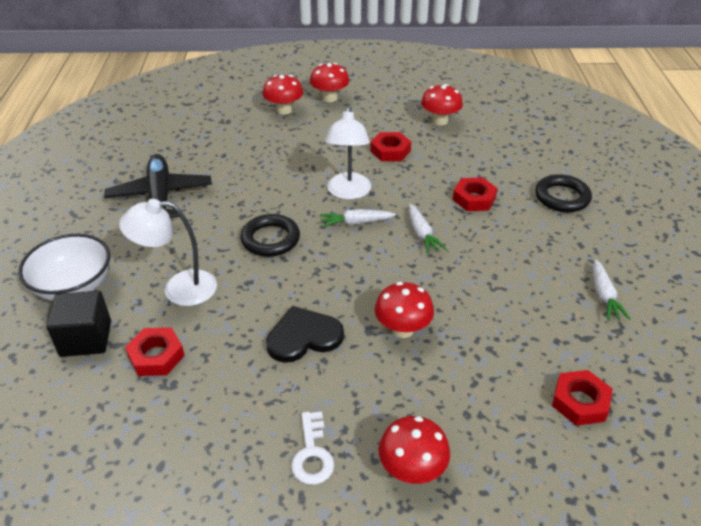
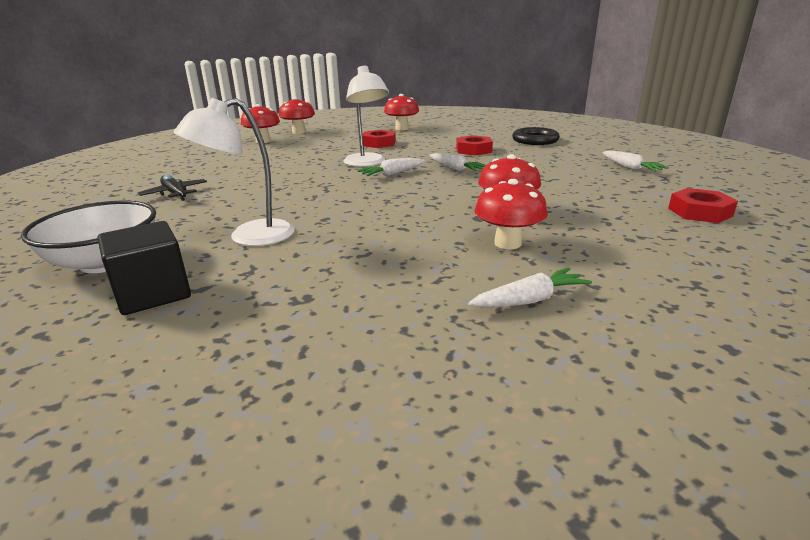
camera: 25 degrees left, 15 degrees down
black plane [104,154,212,218] -> black plane [138,174,207,201], size x0.56
red nut [125,327,185,376] -> none
black ring [240,214,300,257] -> none
black heart [266,306,344,363] -> none
white key [291,412,334,485] -> white carrot [468,268,592,307]
red mushroom [379,416,450,484] -> red mushroom moved to [475,179,548,249]

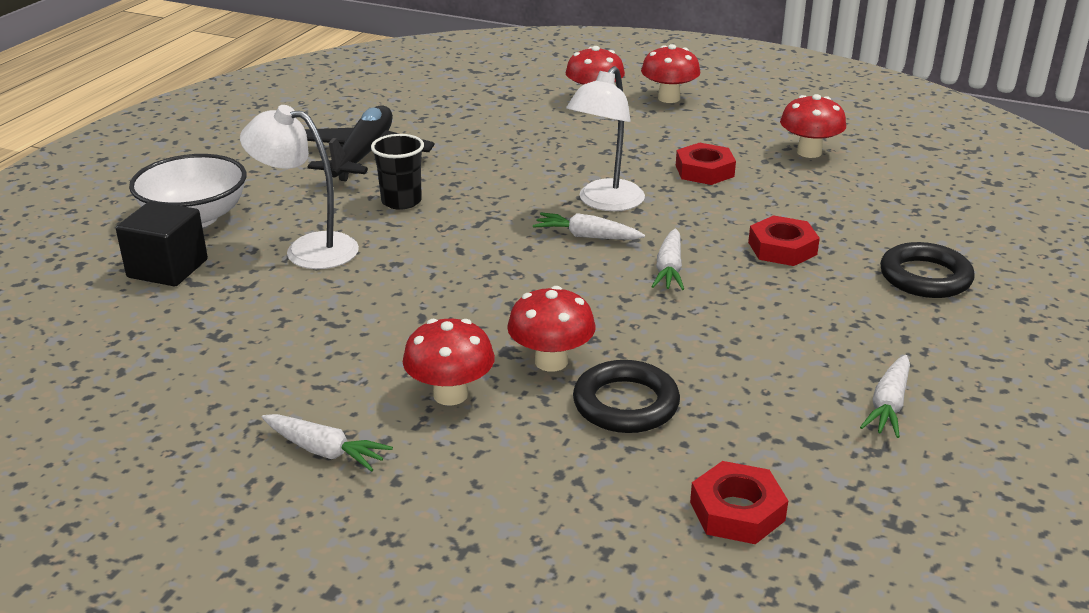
camera: 50 degrees right, 5 degrees up
black plane [138,174,207,201] -> black plane [305,105,434,181], size x1.79
none -> black cup [371,134,424,210]
none -> black ring [573,360,680,433]

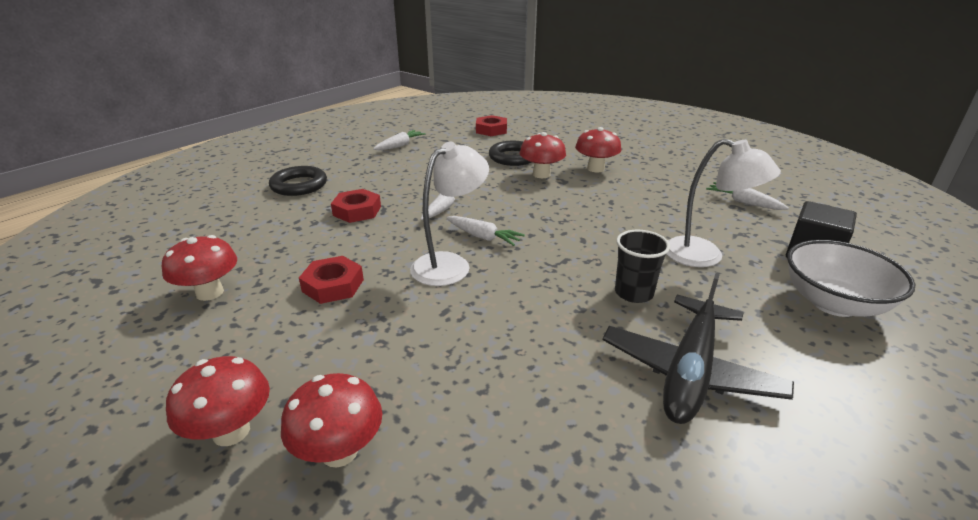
camera: 165 degrees left, 0 degrees up
white carrot [262,414,393,472] -> white carrot moved to [706,182,789,210]

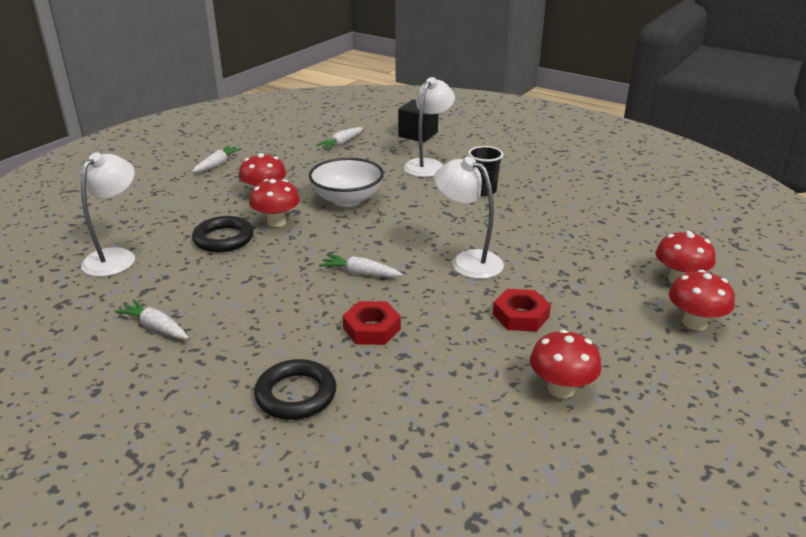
camera: 95 degrees left, 0 degrees up
white carrot [446,216,525,246] -> white carrot moved to [192,145,242,172]
red nut [476,115,507,136] -> white lamp [81,153,135,277]
black plane [603,272,794,424] -> none
white bowl [787,240,916,317] -> white bowl moved to [309,158,384,207]

